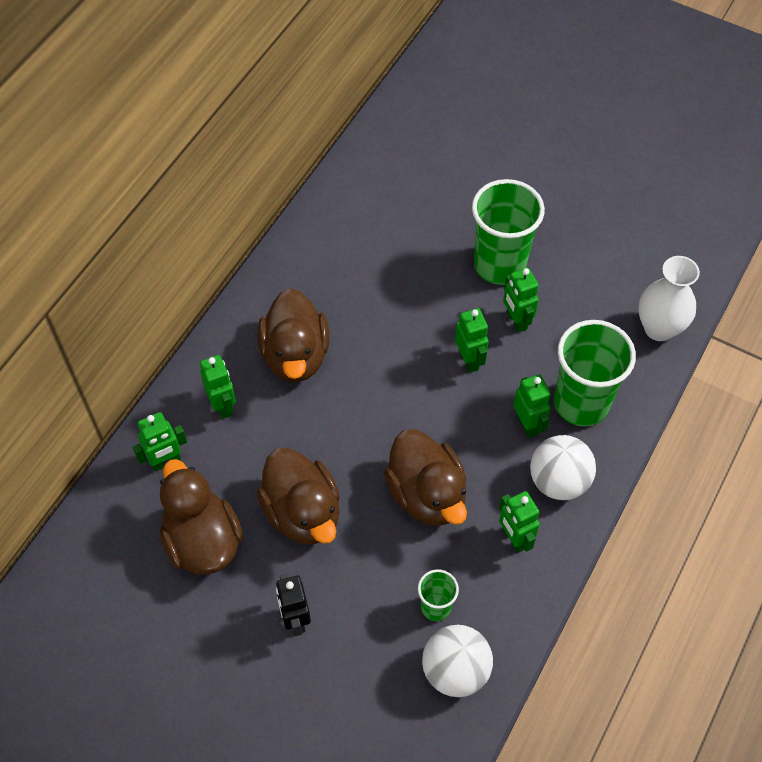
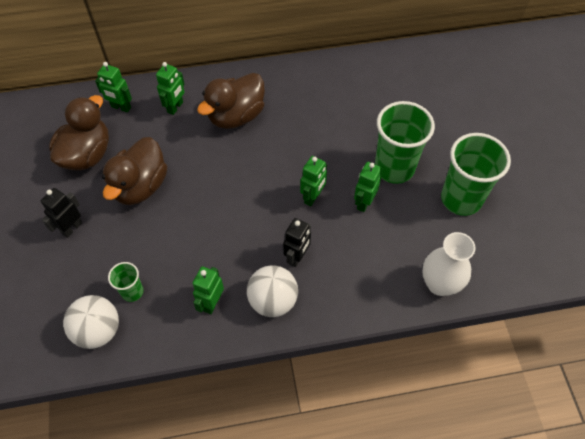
camera: 50 degrees right, 0 degrees up
brown duck [384,429,467,526] -> none
green robot [513,374,551,438] -> black robot [283,218,311,267]
green cup [554,320,636,426] -> green cup moved to [441,133,511,216]

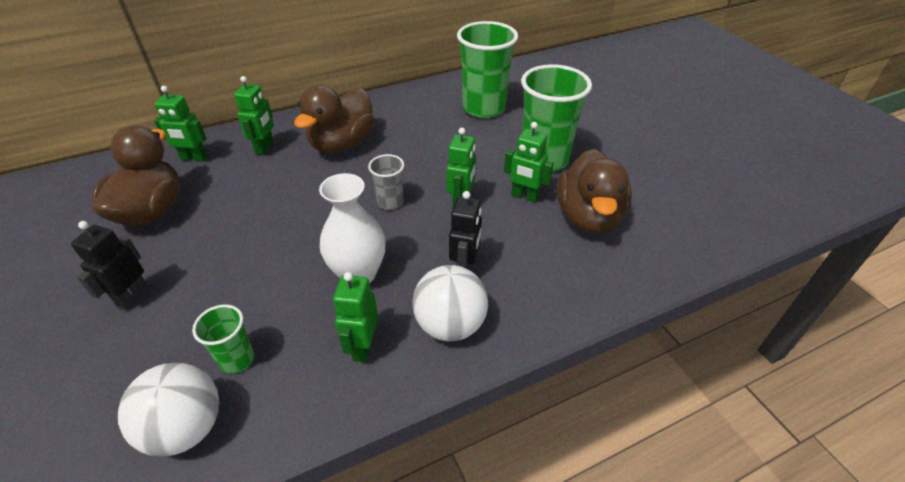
camera: 15 degrees left, 15 degrees down
brown duck [102,137,167,205] -> brown duck moved to [557,149,632,234]
green robot [354,162,382,212] -> green robot turned 75 degrees counterclockwise [504,122,554,203]
white vase [422,232,476,296] -> white vase moved to [319,173,386,283]
green cup [441,133,511,216] -> green cup moved to [457,21,518,118]
none -> grey cup [368,154,404,210]

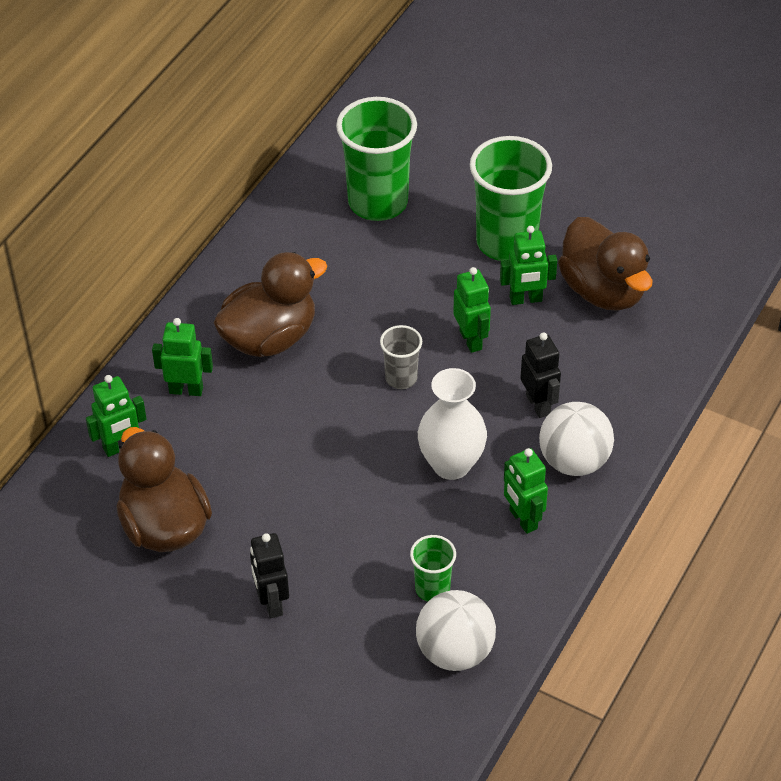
camera: 35 degrees left, 5 degrees up
green robot [234,76,274,155] -> green robot turned 60 degrees counterclockwise [152,318,213,396]
brown duck [294,85,375,153] -> brown duck turned 120 degrees counterclockwise [213,252,327,357]

